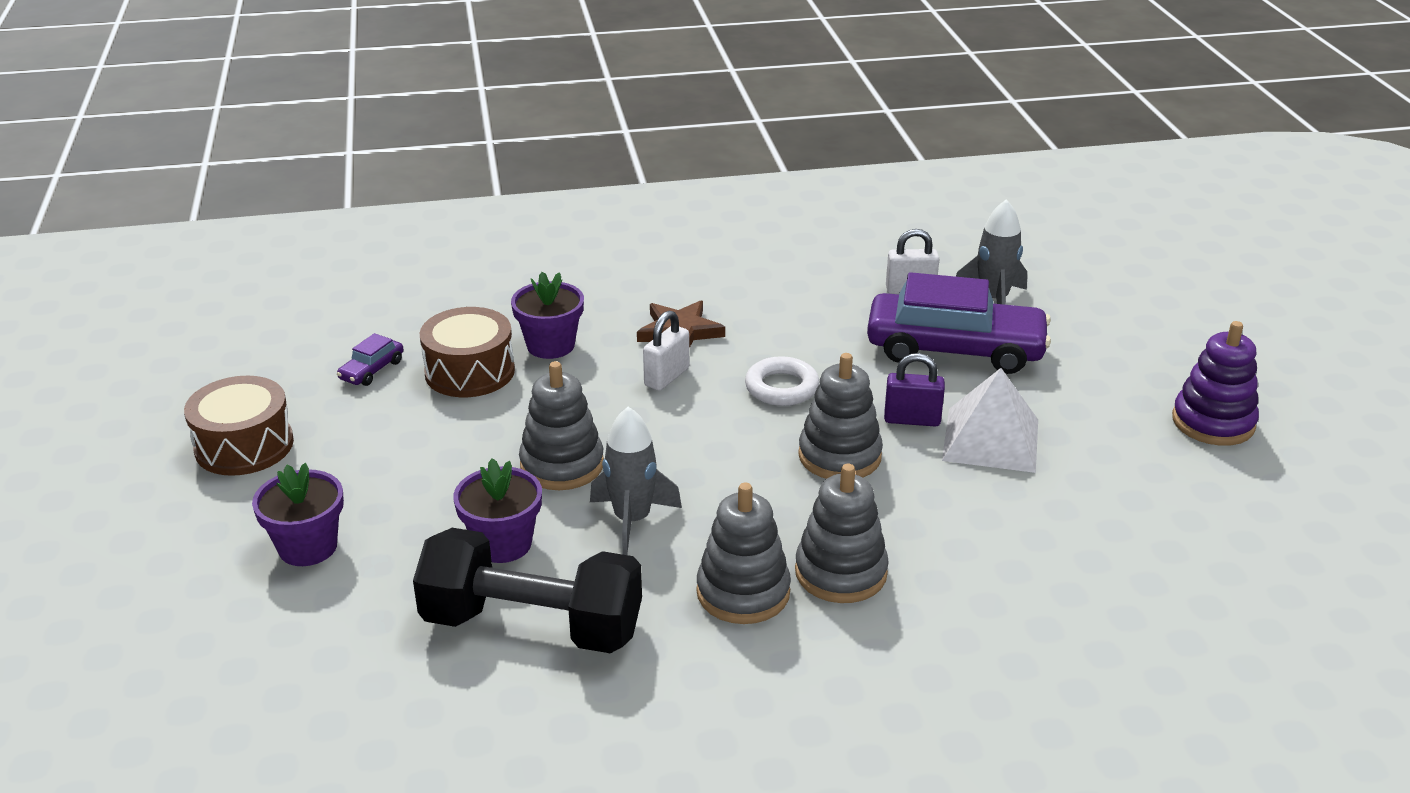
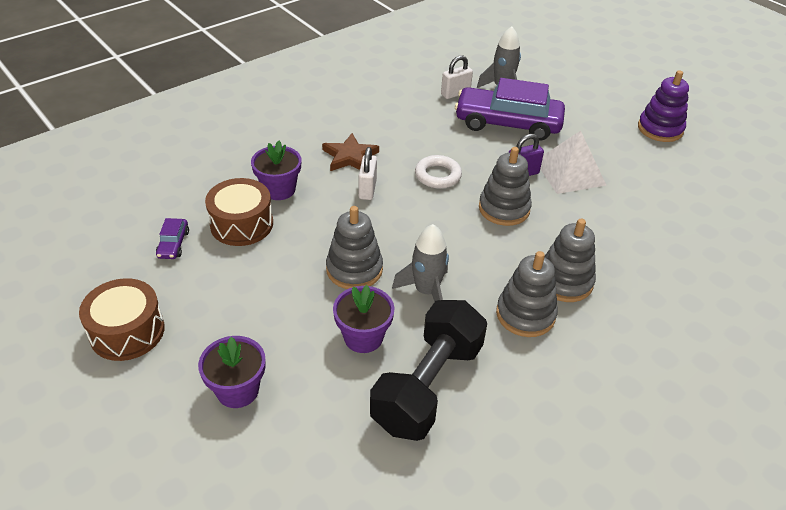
camera: 30 degrees left, 10 degrees up
black dumbbell [413,528,642,653] -> black dumbbell turned 45 degrees counterclockwise [370,300,487,441]
purple car [867,272,1051,374] -> purple car turned 150 degrees counterclockwise [455,78,565,141]

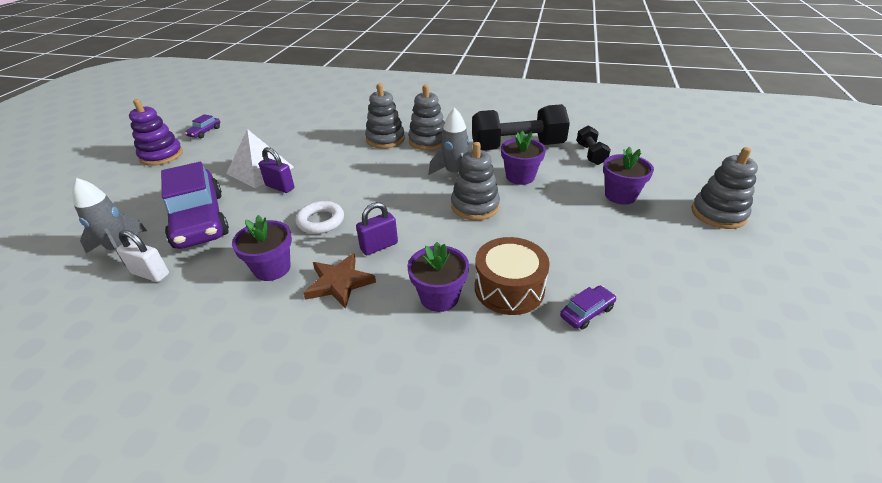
camera: 125 degrees left, 5 degrees down
brown drum [79,278,165,361] -> none
white padlock [359,147,377,200] -> purple padlock [356,202,398,255]
grey stacking toy [479,147,532,226] -> grey stacking toy moved to [692,147,758,229]
none -> purple car [185,114,220,138]
none -> purple flower pot [232,215,292,281]
none -> black dumbbell [576,125,611,165]

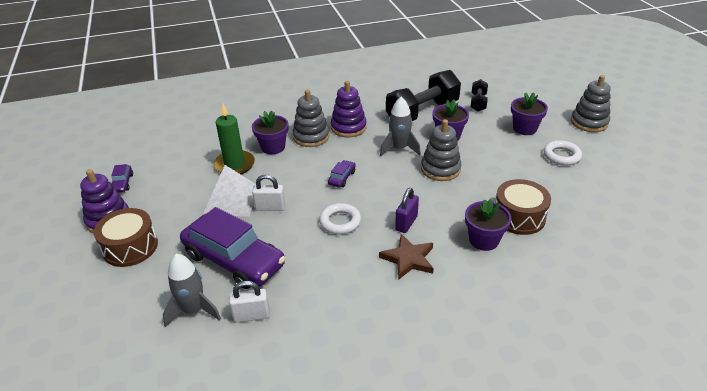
camera: 30 degrees left, 0 degrees up
purple flower pot [232,215,292,281] -> purple flower pot moved to [252,111,289,154]
purple padlock [259,147,295,193] -> white padlock [252,175,285,211]
grey stacking toy [408,85,445,150] -> purple stacking toy [331,81,367,137]
purple car [560,285,617,330] -> purple car moved to [328,160,356,188]
black dumbbell [576,125,611,165] -> black dumbbell turned 45 degrees clockwise [471,79,488,112]
none -> brown drum [94,208,158,267]
none -> green candle [213,104,255,174]
none -> white ring [543,140,582,166]

